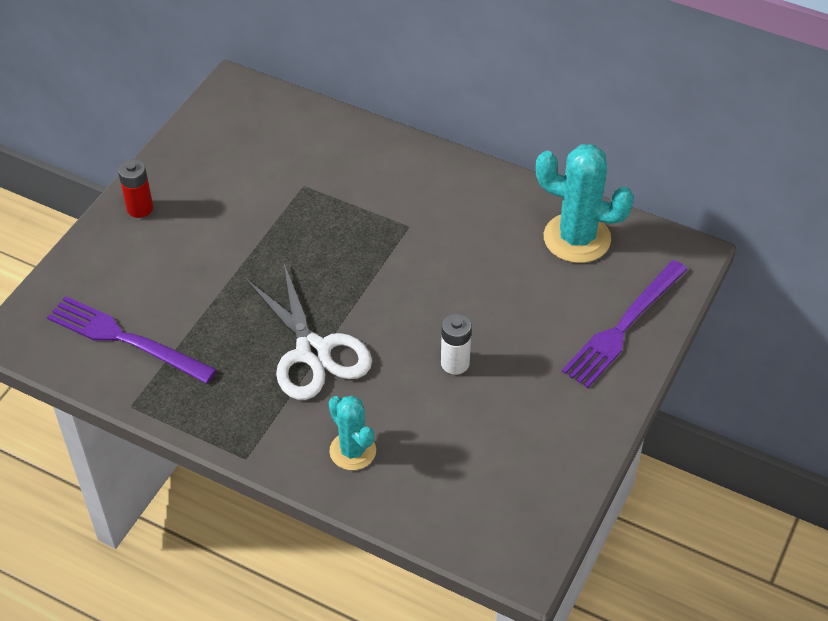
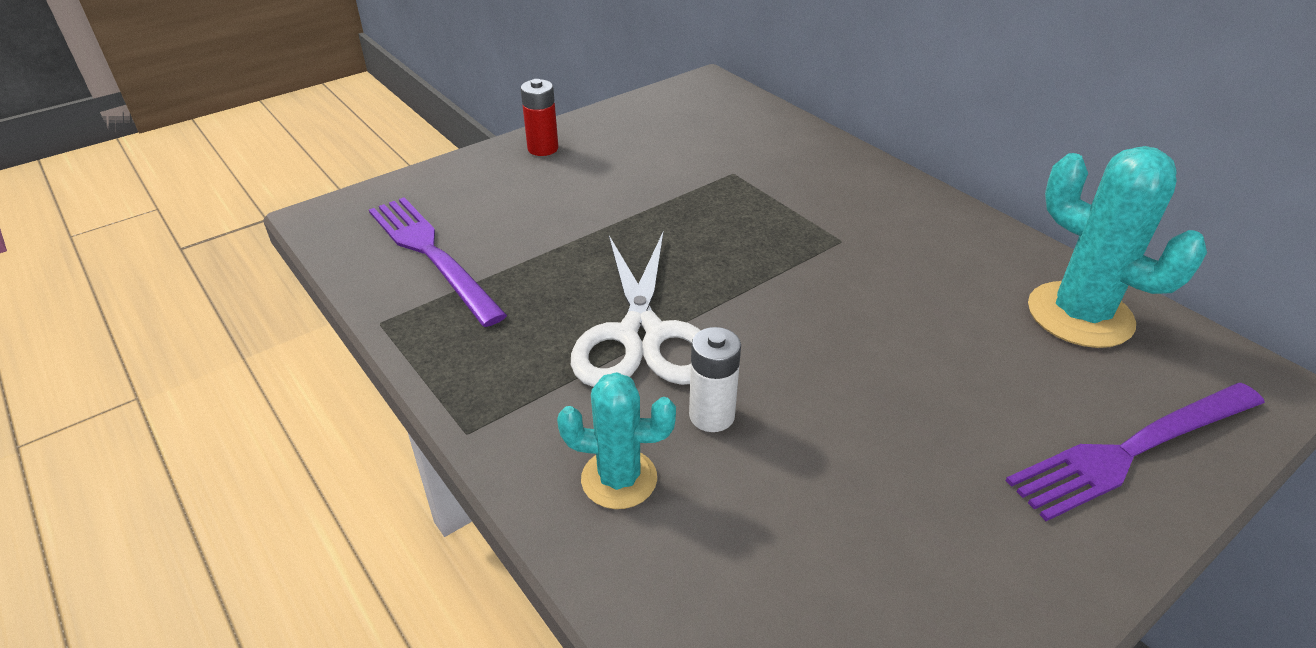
camera: 25 degrees right, 10 degrees down
turquoise cactus [329,396,376,470] -> turquoise cactus turned 75 degrees counterclockwise [557,372,676,509]
white battery [441,314,472,375] -> white battery moved to [689,327,741,432]

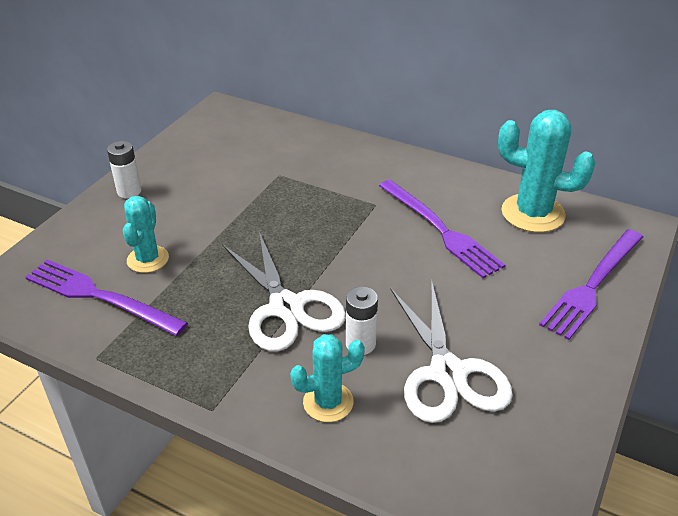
camera: 25 degrees left, 0 degrees up
red battery [521,79,559,156] -> white battery [107,141,142,198]
none -> turquoise cactus [123,196,169,273]
none -> purple fork [379,180,505,278]
none -> white scissors [390,280,513,423]

